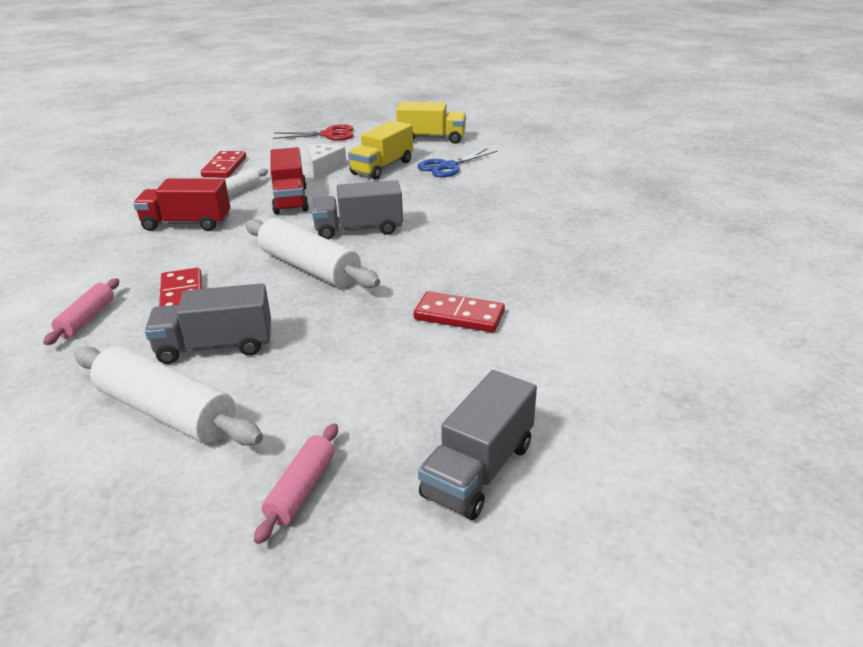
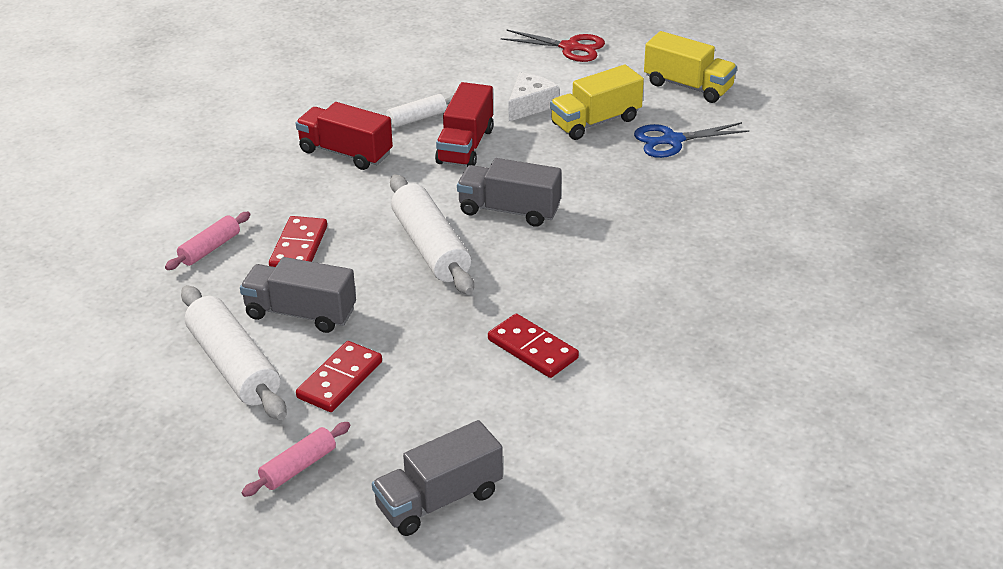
camera: 25 degrees right, 5 degrees up
red domino [201,151,246,178] -> red domino moved to [296,341,382,412]

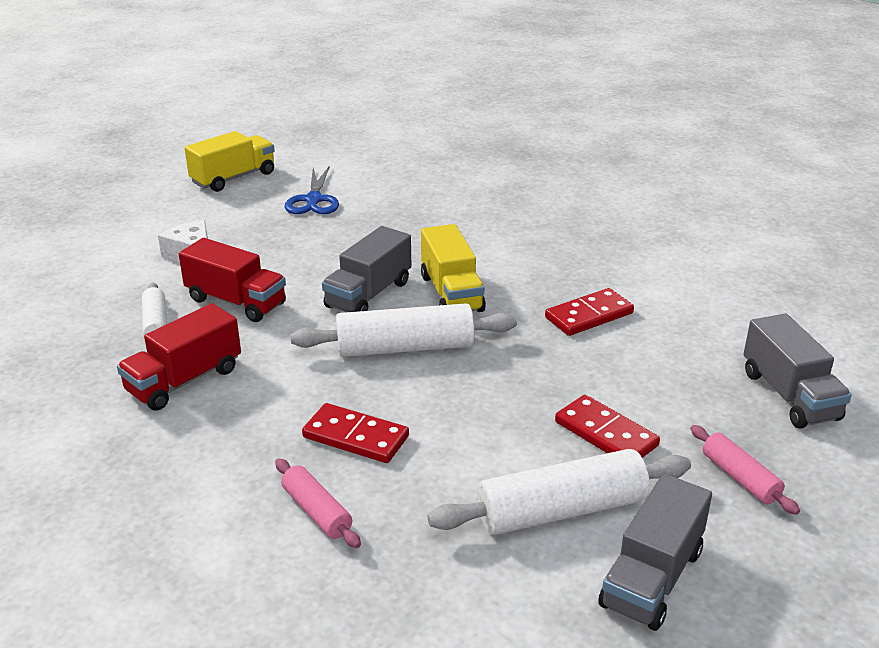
camera: 75 degrees left, 5 degrees down
grey truck [240,257,356,333] -> grey truck moved to [598,474,712,631]
red scissors [501,29,605,62] -> none
yellow truck [550,65,644,140] -> yellow truck moved to [421,224,486,312]

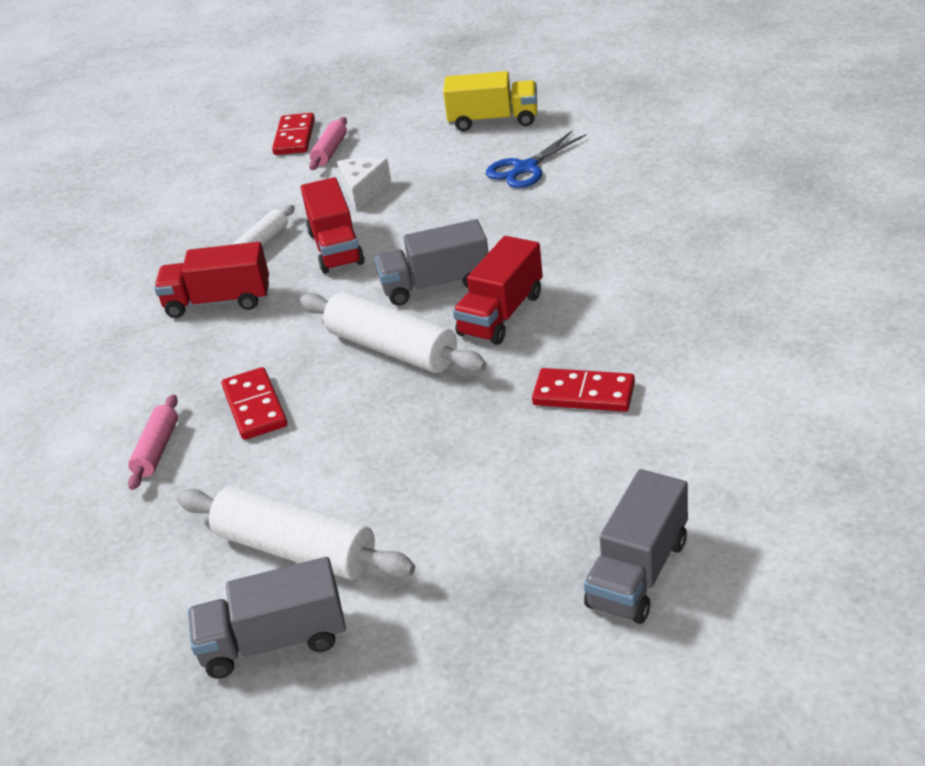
camera: 50 degrees right, 5 degrees up
yellow truck [421,224,486,312] -> red truck [453,236,543,345]
red domino [555,395,660,458] -> red domino moved to [272,113,315,155]
pink rolling pin [690,425,800,515] -> pink rolling pin moved to [309,117,347,170]

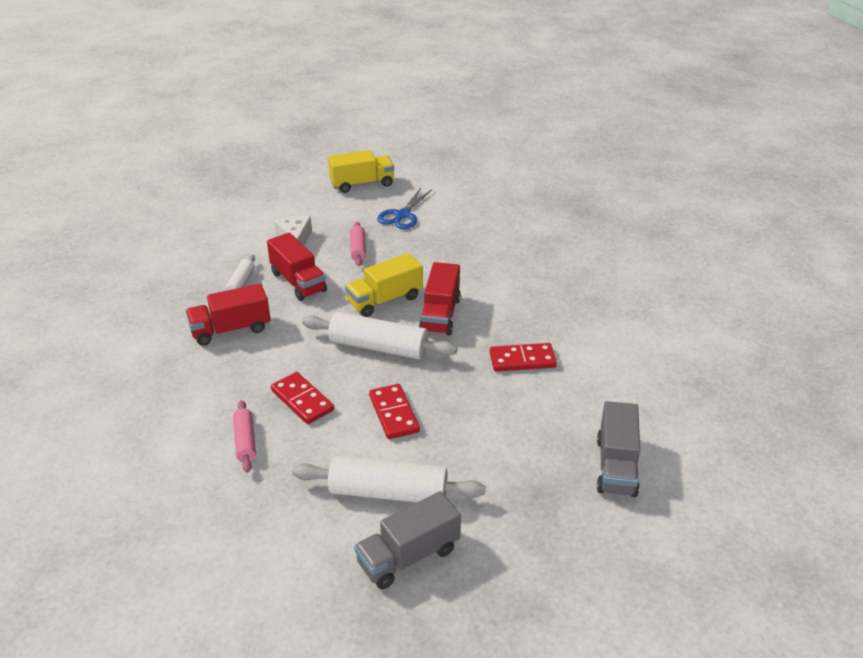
camera: 25 degrees left, 0 degrees up
red domino [272,113,315,155] -> red domino moved to [369,384,420,439]
pink rolling pin [309,117,347,170] -> pink rolling pin moved to [350,222,366,266]
grey truck [375,219,489,306] -> yellow truck [345,253,423,317]

